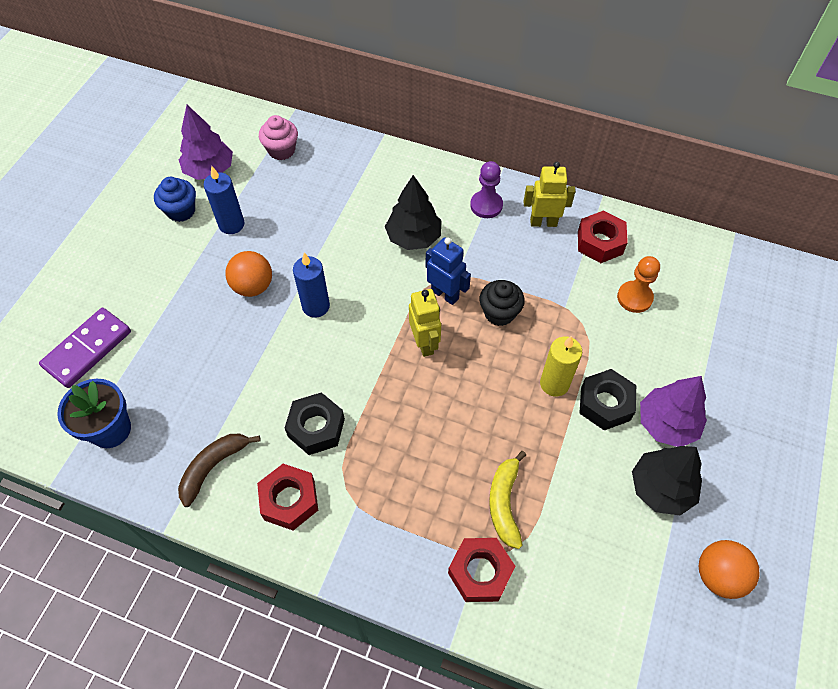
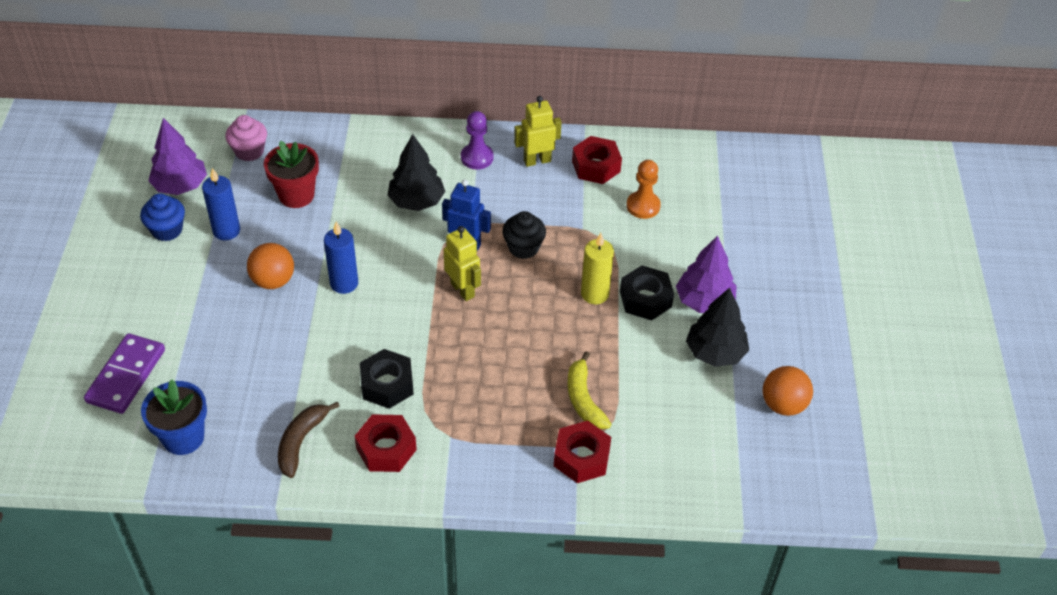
camera: 20 degrees left, 10 degrees down
none -> red flower pot [264,141,319,208]

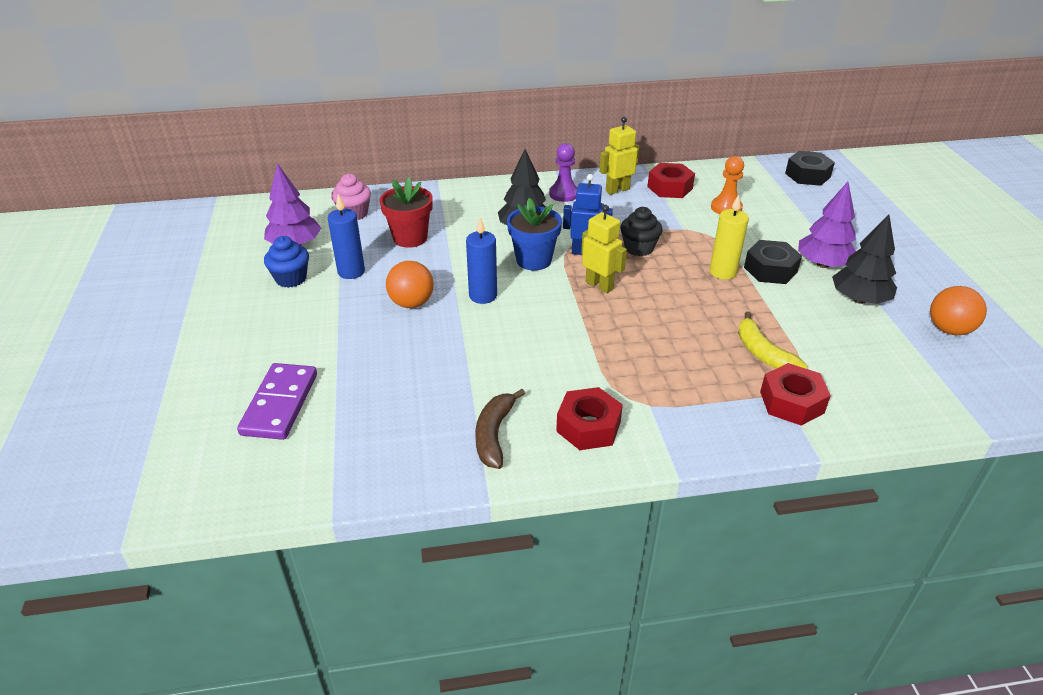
camera: 10 degrees left, 10 degrees down
blue flower pot [141,379,207,455] -> blue flower pot moved to [507,198,562,271]
black nut [360,349,414,409] -> black nut moved to [785,151,835,186]

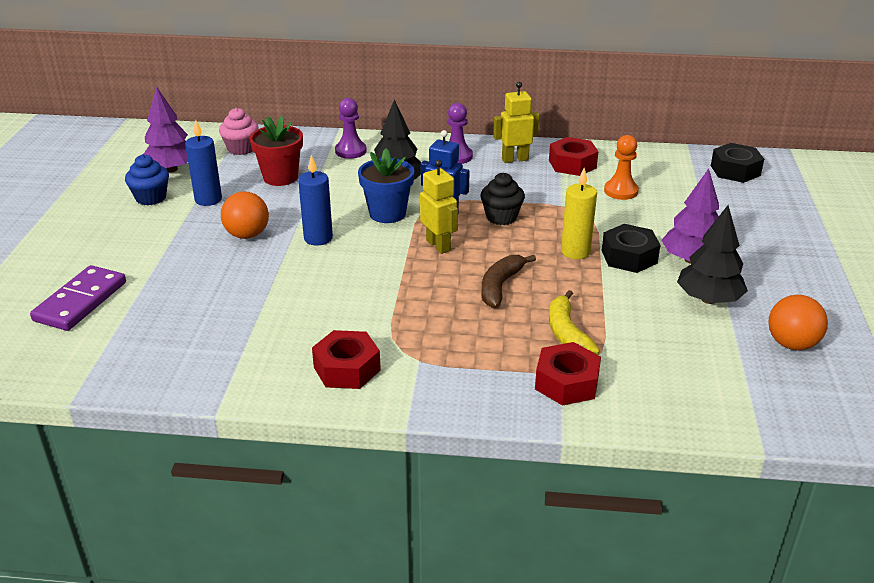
camera: 15 degrees right, 5 degrees down
brown banana [475,389,525,469] -> brown banana moved to [481,255,536,308]
none -> purple pawn [335,98,367,159]

